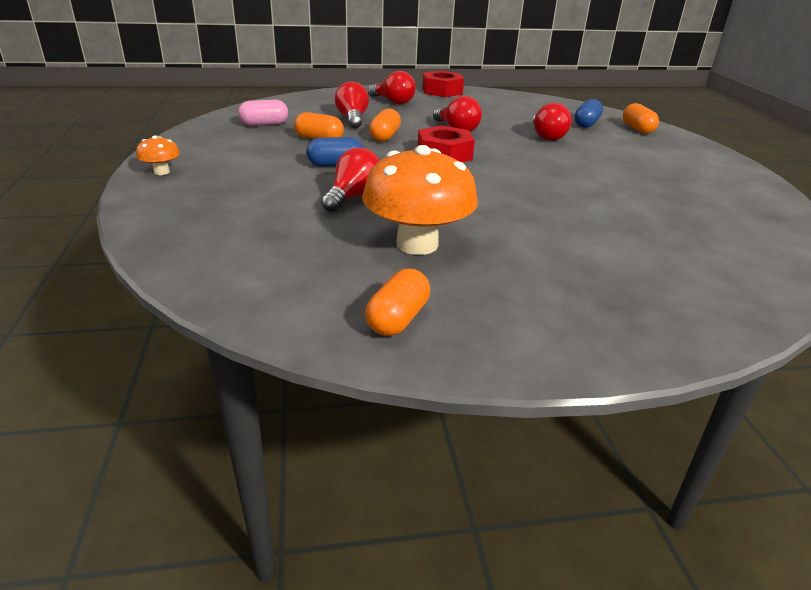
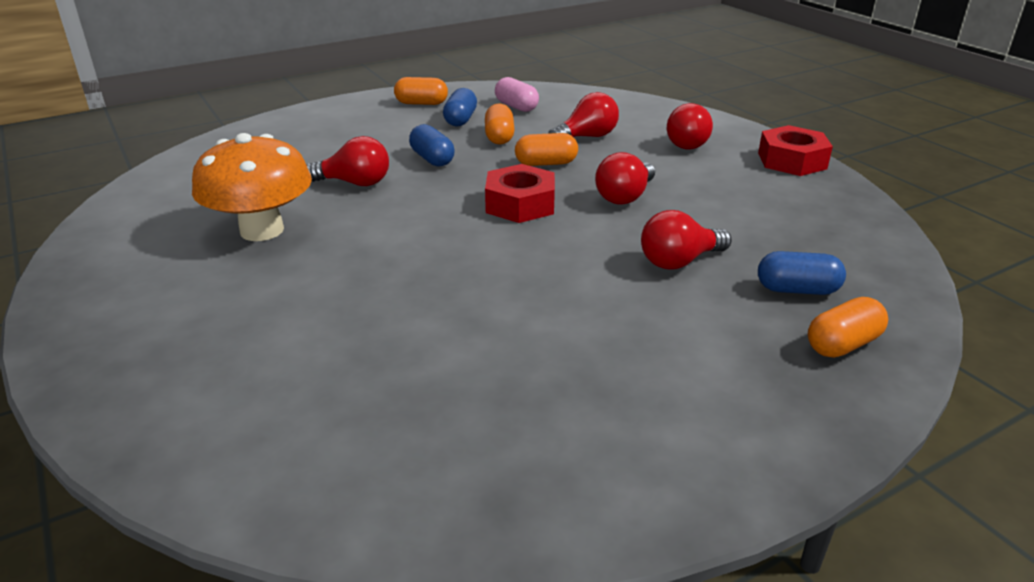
camera: 70 degrees right, 0 degrees up
orange mushroom [136,135,180,175] -> none
orange capsule [365,269,430,336] -> orange capsule moved to [394,77,448,105]
none -> blue capsule [443,88,477,127]

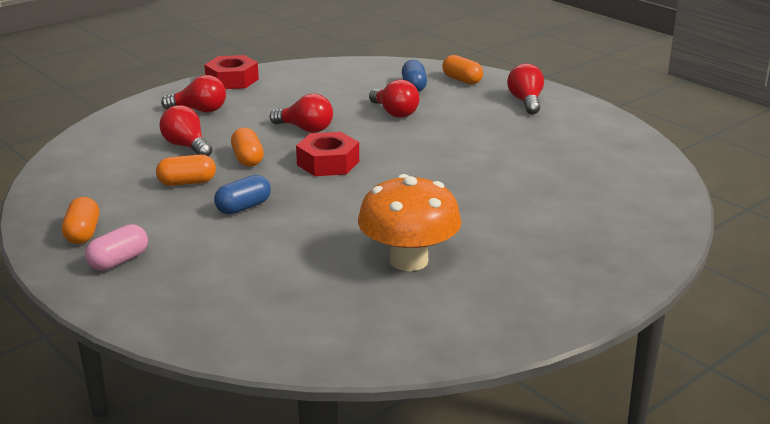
camera: 100 degrees left, 5 degrees down
red light bulb [307,136,389,186] -> red light bulb moved to [507,63,544,114]
blue capsule [443,88,477,127] -> none
pink capsule [495,77,539,112] -> pink capsule moved to [85,224,148,271]

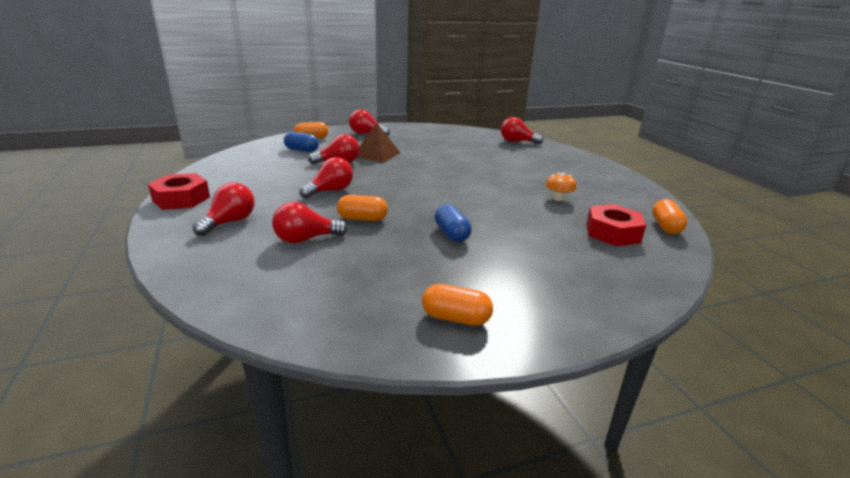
camera: 70 degrees left, 0 degrees up
pink capsule [85,224,148,271] -> none
orange capsule [156,155,216,186] -> orange capsule moved to [652,199,688,234]
red nut [296,132,359,176] -> red nut moved to [586,204,646,246]
orange mushroom [358,174,462,271] -> orange mushroom [545,173,577,201], size x0.45
none -> brown pyramid [357,123,400,163]
none -> red light bulb [501,117,543,145]

